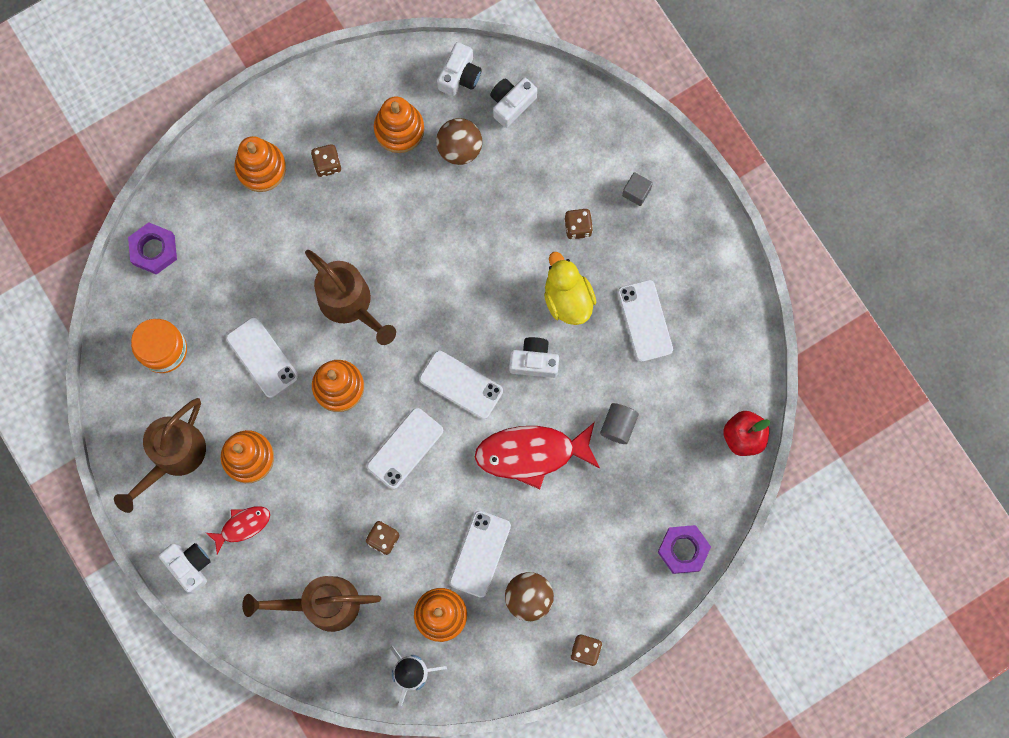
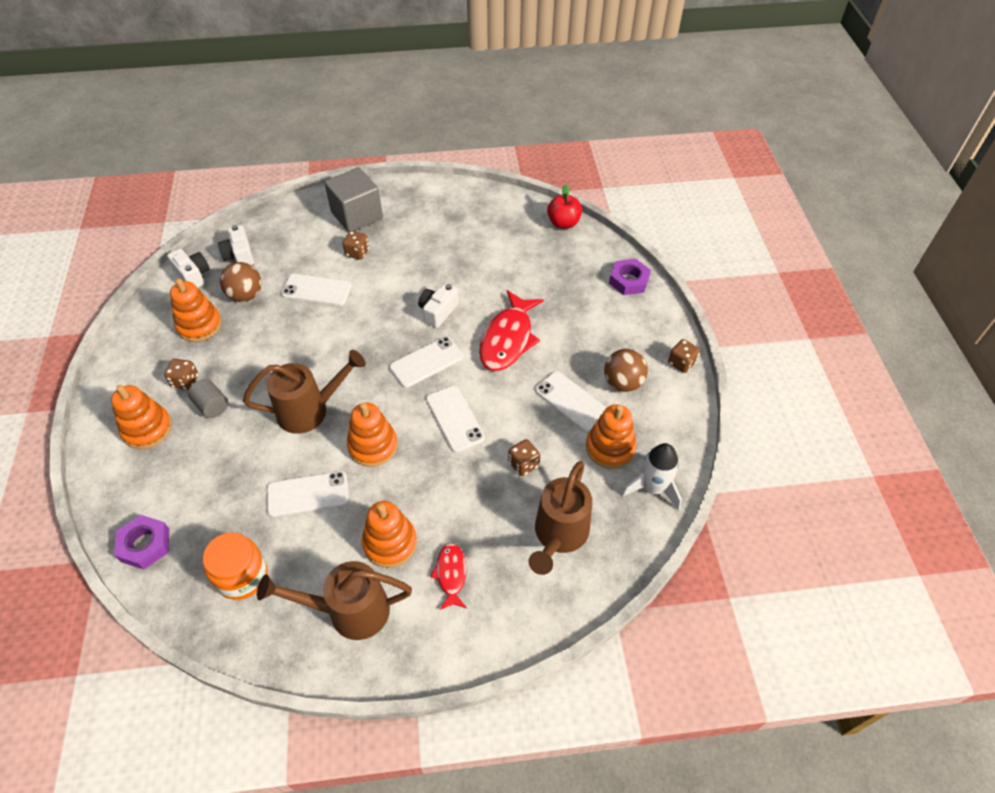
camera: 65 degrees left, 25 degrees down
brown watering can [114,398,206,513] -> brown watering can turned 120 degrees clockwise [257,561,412,640]
white camera [159,543,211,594] -> none
yellow duck [544,252,596,325] -> none
grey cylinder [600,403,639,444] -> grey cylinder moved to [188,379,228,418]
white phone [618,280,673,362] -> white phone moved to [281,274,352,306]
grey cube [622,172,653,206] -> grey cube [325,167,383,232], size x2.32

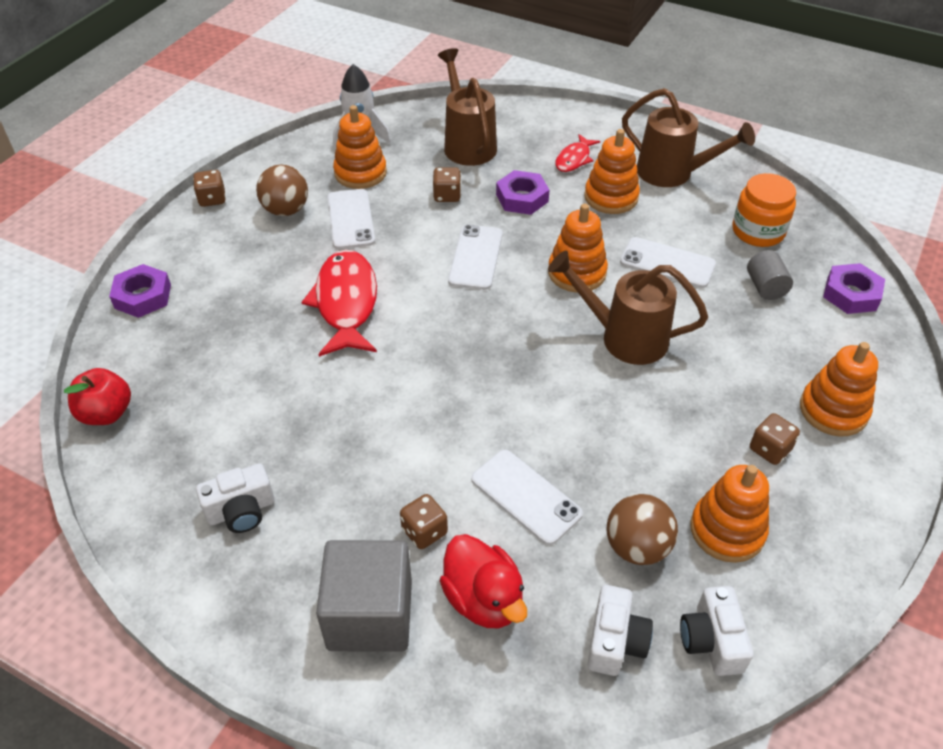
camera: 145 degrees left, 5 degrees down
grey cylinder [188,379,228,418] -> grey cylinder moved to [747,250,793,300]
white phone [389,337,464,388] -> none
white camera [418,283,459,328] -> white camera moved to [196,463,275,533]
red fish [479,290,544,371] -> red fish turned 60 degrees counterclockwise [302,250,377,357]
brown watering can [529,461,592,575] -> brown watering can turned 75 degrees counterclockwise [438,48,497,166]
none -> red duck [440,534,527,628]
none -> purple nut [496,170,549,215]

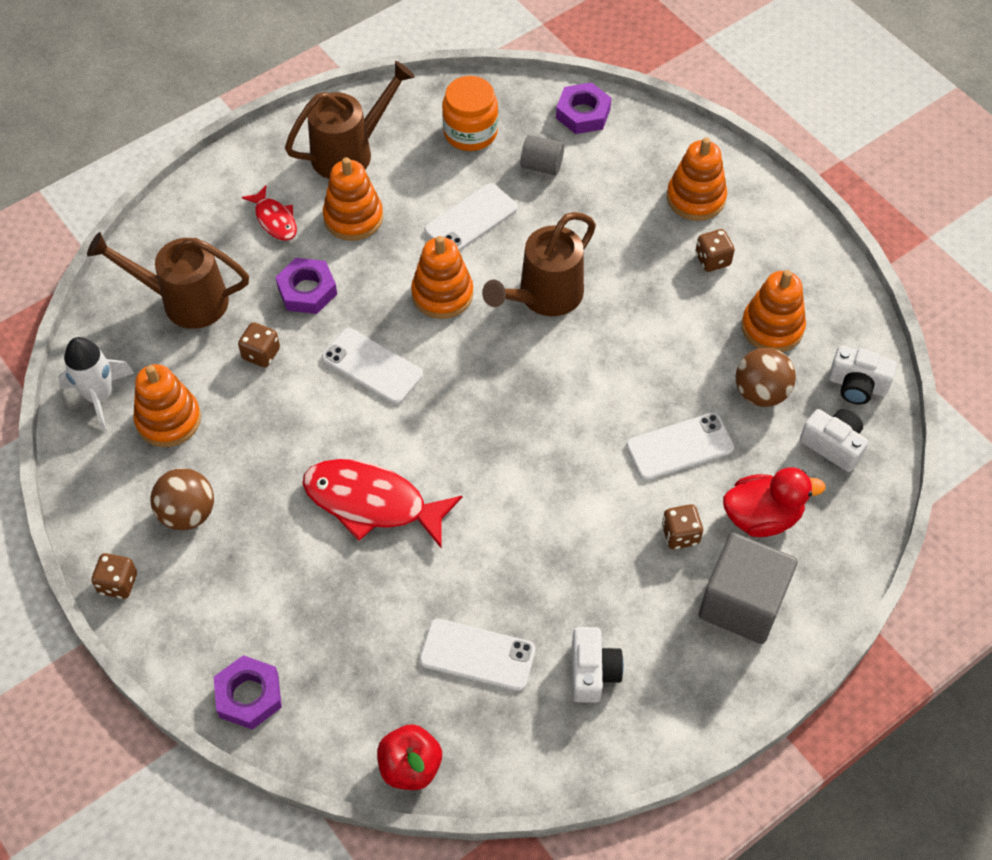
camera: 65 degrees left, 10 degrees up
white phone [327,189,375,249] -> white phone moved to [419,619,535,691]

